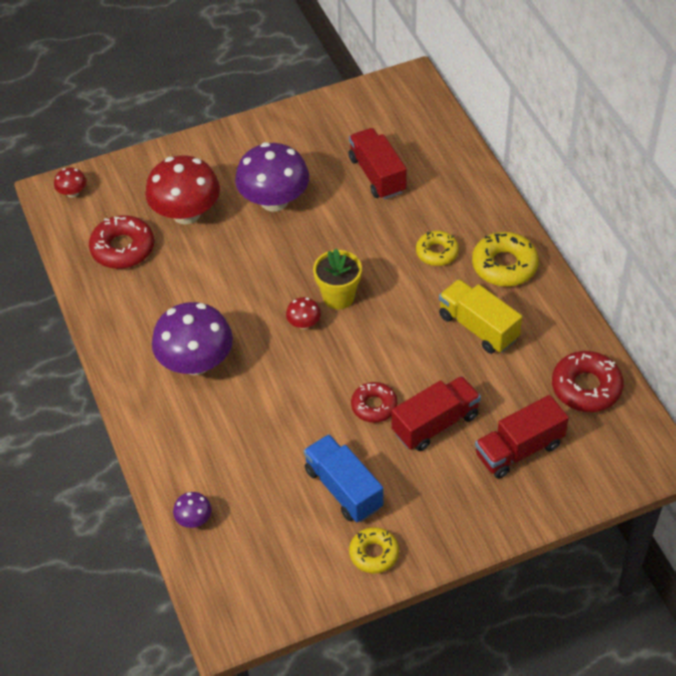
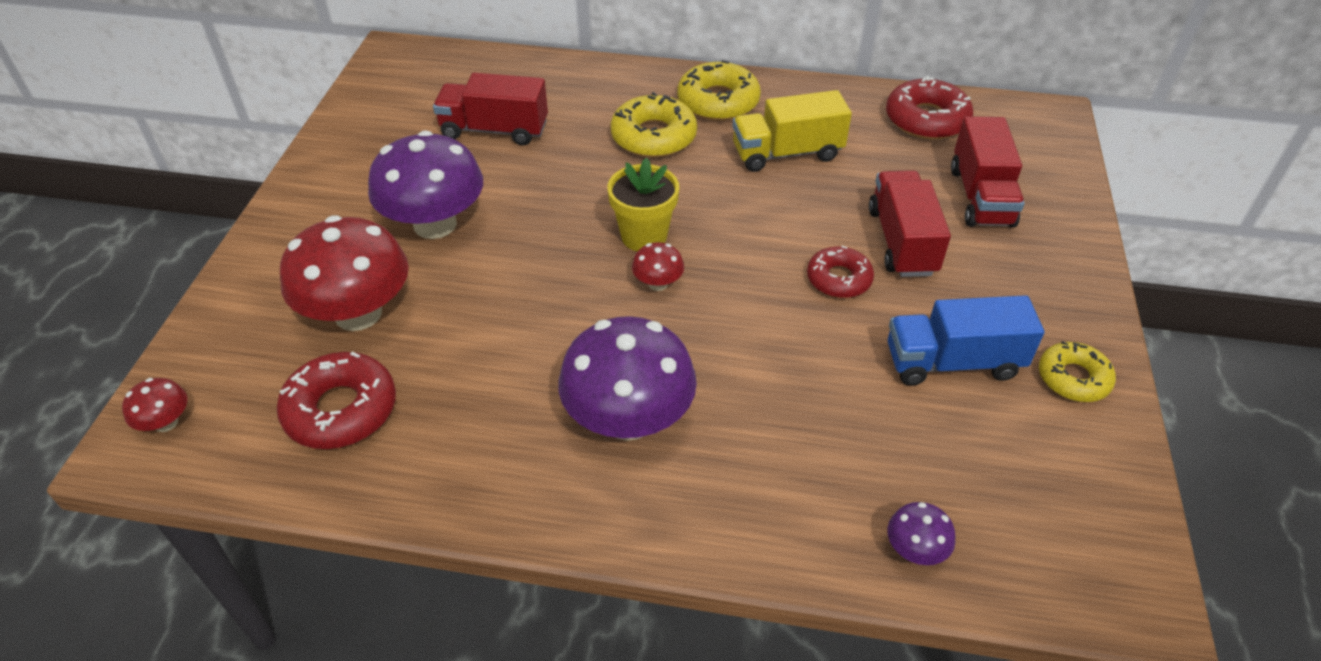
camera: 60 degrees left, 5 degrees down
yellow donut [416,231,459,266] -> yellow donut [611,92,697,157], size x1.53

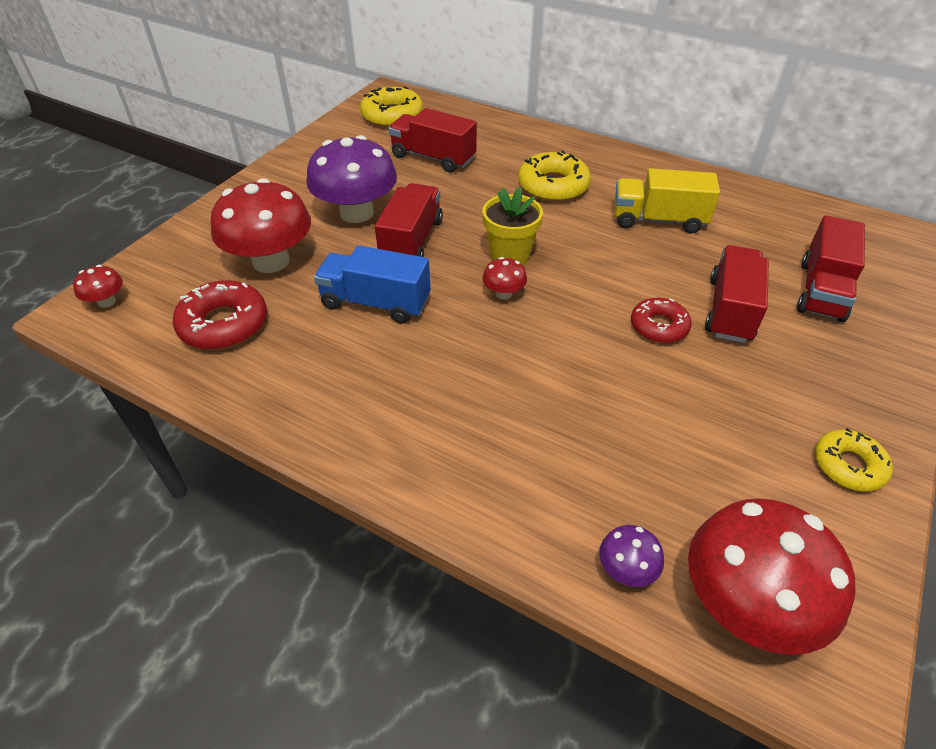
camera: 20 degrees right, 0 degrees up
purple mushroom [558,316,697,441] -> none
yellow donut [678,60,761,121] -> yellow donut moved to [360,86,423,128]
red donut [886,76,973,140] -> none
blue truck [888,295,1044,386] -> blue truck moved to [314,245,431,324]
none -> red truck [375,183,443,257]
none -> red mushroom [688,498,855,655]

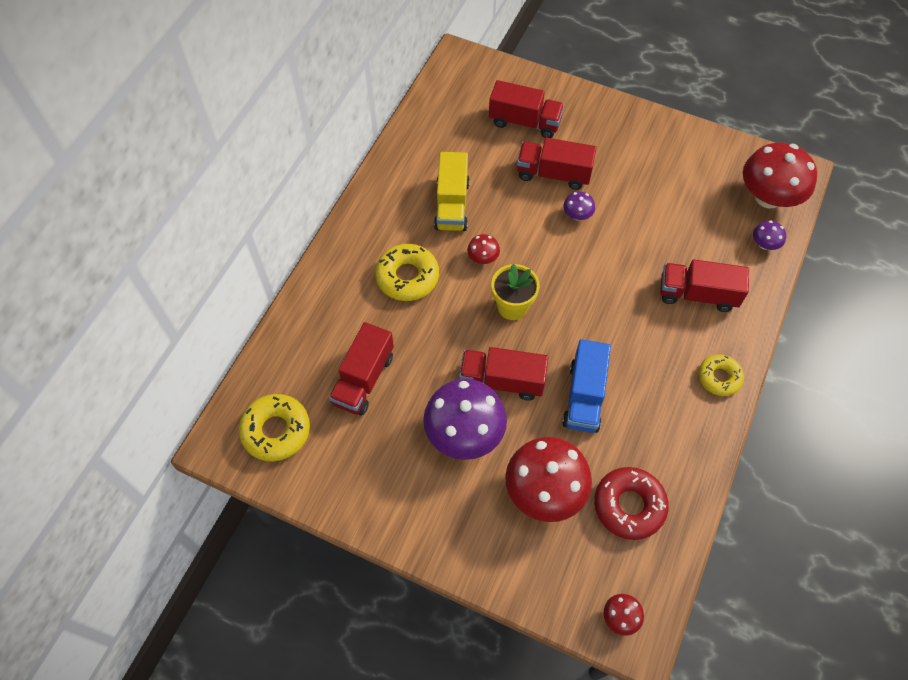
camera: 95 degrees left, 15 degrees up
red mushroom [483,257,527,300] -> red mushroom moved to [467,234,500,264]
red donut [631,298,692,343] -> purple mushroom [563,191,595,220]
yellow donut [815,428,893,492] -> yellow donut moved to [699,354,744,396]
none -> red truck [660,259,749,312]

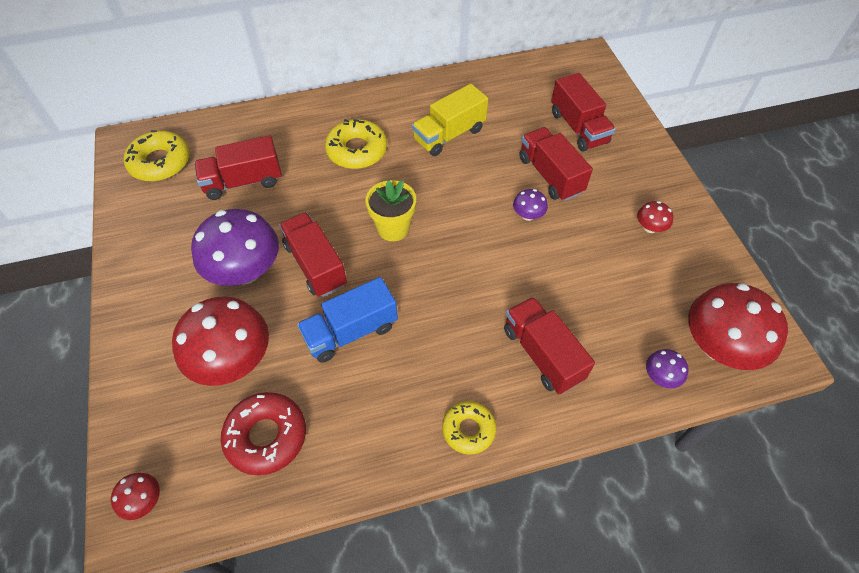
camera: 50 degrees right, 5 degrees down
red mushroom [467,234,500,264] -> red mushroom moved to [637,201,673,233]

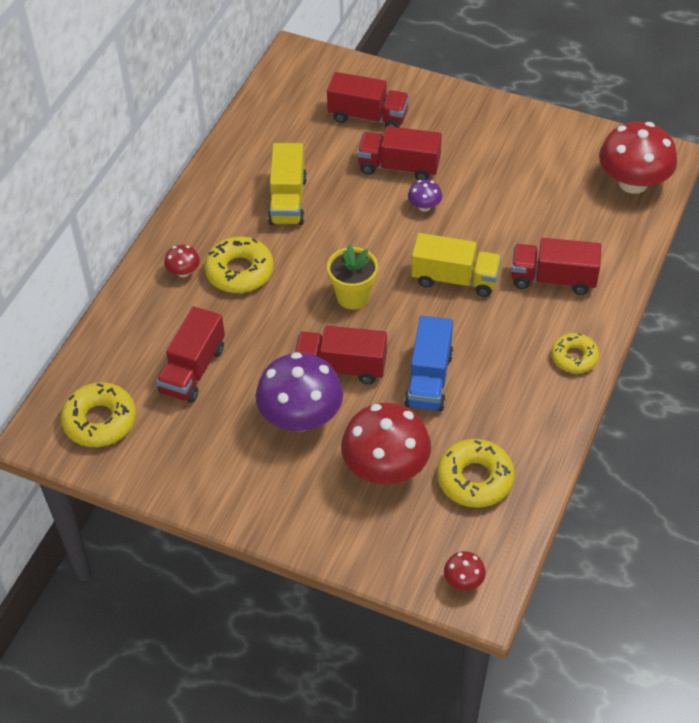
camera: 50 degrees left, 5 degrees down
red donut [221,392,306,475] -> yellow donut [437,439,515,508]
red mushroom [637,201,673,233] -> red mushroom moved to [164,245,200,277]
purple mushroom [646,349,689,388] -> none
none -> yellow truck [411,233,501,297]

